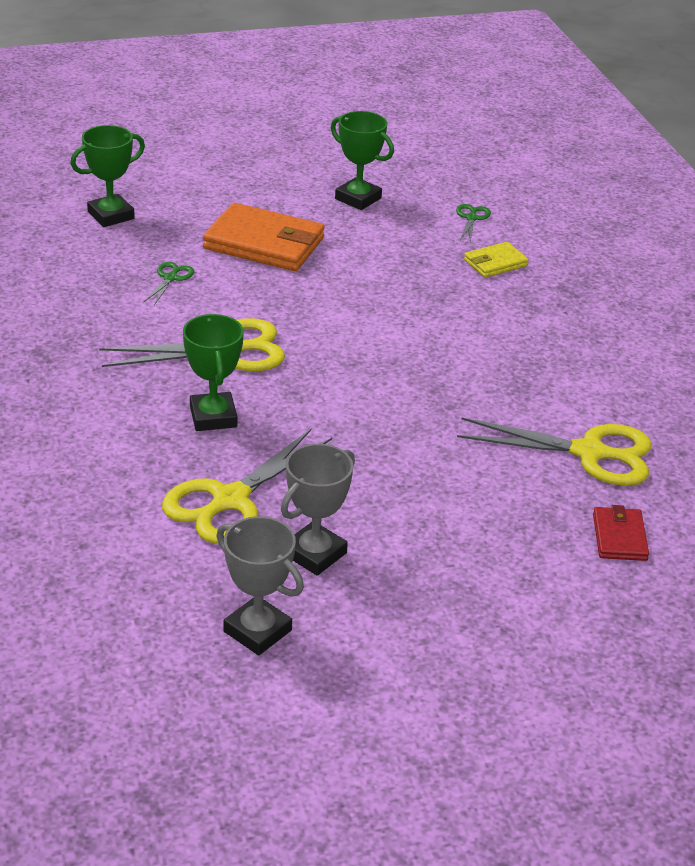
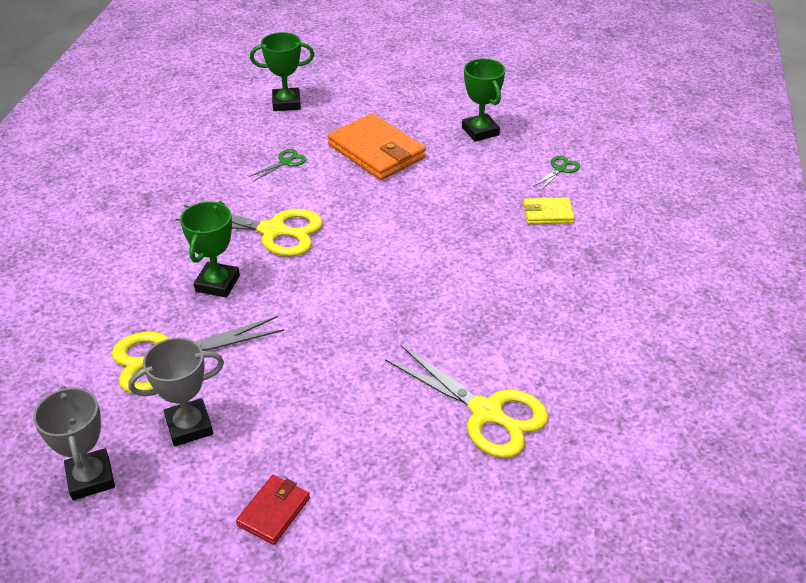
camera: 30 degrees right, 5 degrees up
red wallet [593,505,649,561] -> red wallet moved to [236,475,310,545]

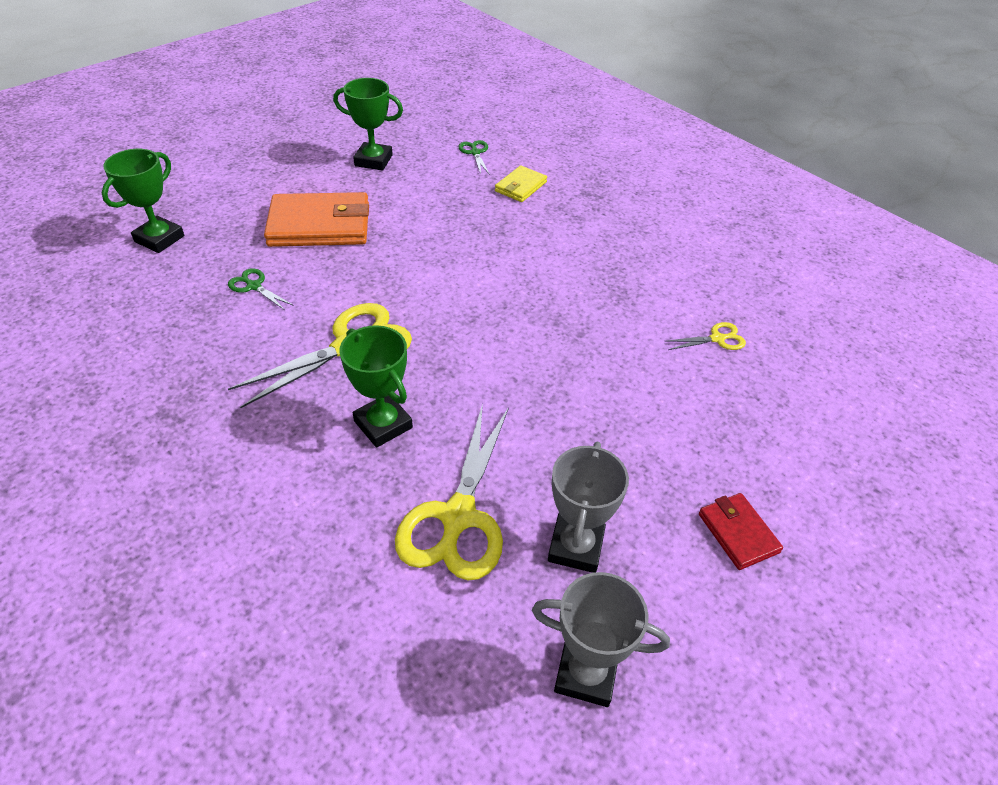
camera: 55 degrees left, 5 degrees up
green scissors [248,149,306,181] -> green scissors turned 45 degrees counterclockwise [228,268,294,310]
yellow scissors [385,344,549,458] -> yellow scissors [664,322,746,350], size x0.46

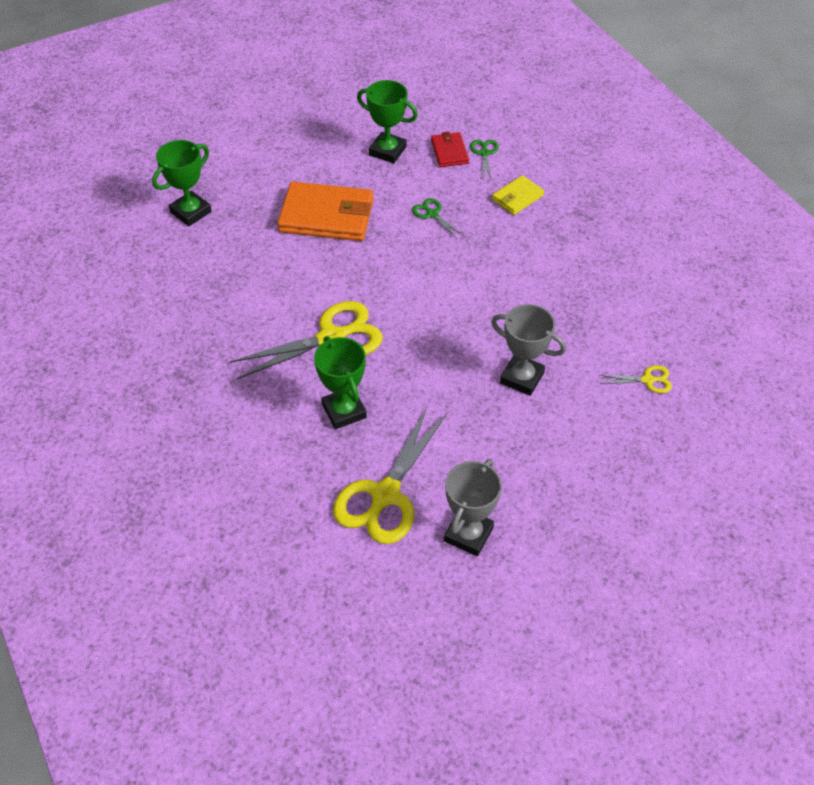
camera: 15 degrees right, 5 degrees up
green scissors [228,268,294,310] -> green scissors moved to [412,198,464,239]
grey trophy [532,572,670,707] -> grey trophy moved to [491,304,566,396]
red wallet [699,493,783,570] -> red wallet moved to [431,131,469,167]

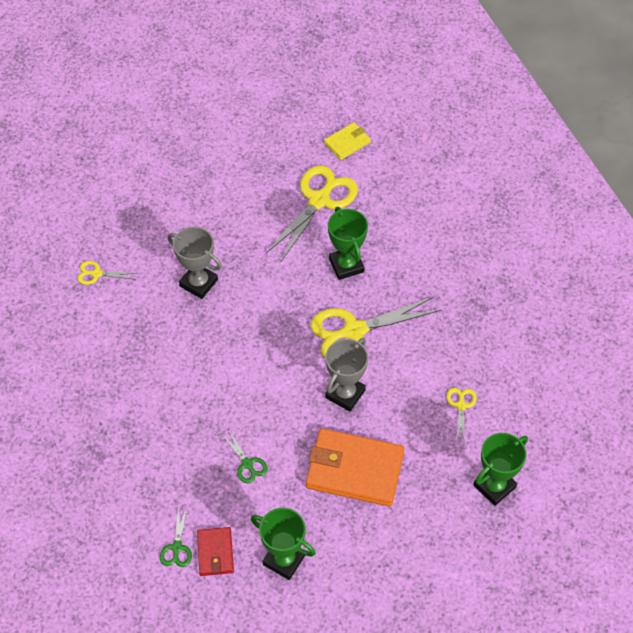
camera: 175 degrees left, 5 degrees up
grey trophy [444,459,502,556] -> grey trophy moved to [325,338,368,412]
yellow wallet [492,175,544,215] -> yellow wallet moved to [324,122,371,160]
none -> yellow scissors [447,388,477,442]

